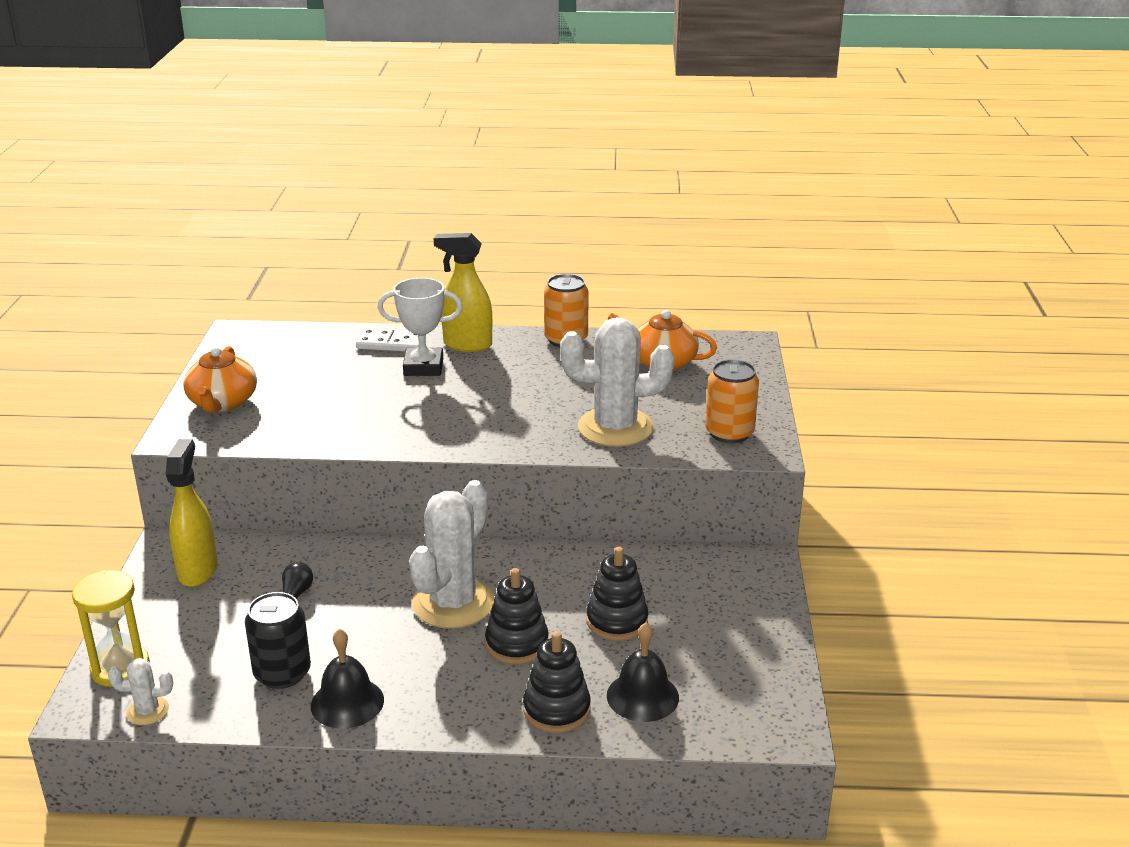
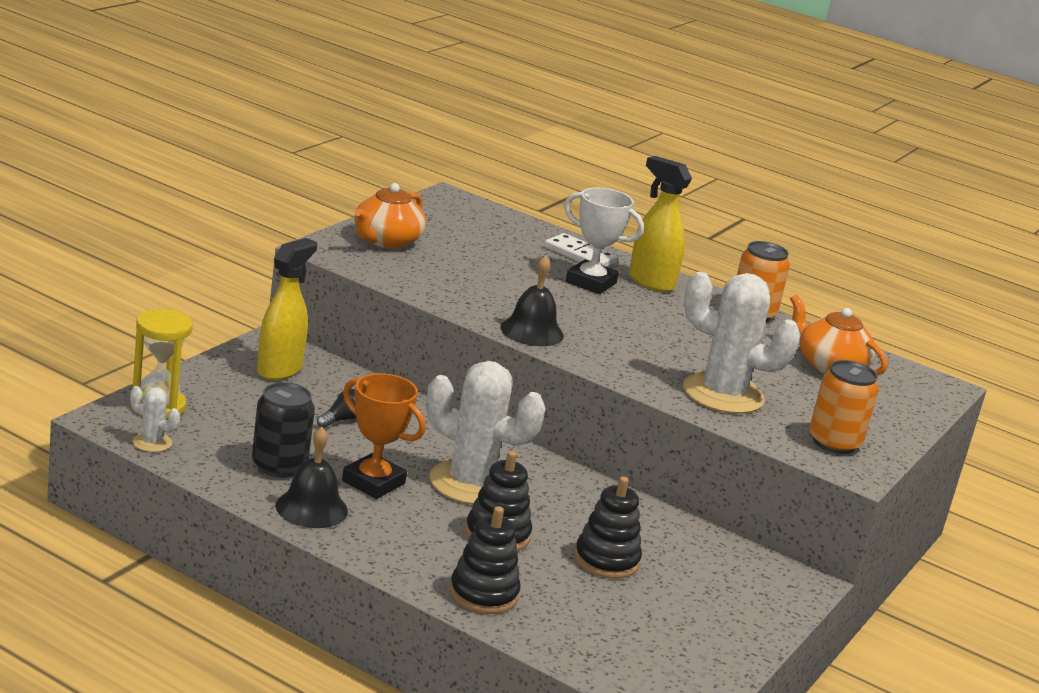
camera: 25 degrees right, 5 degrees down
white cactus [409,480,495,629] -> white cactus turned 60 degrees clockwise [426,361,546,505]
black bell [607,623,679,722] -> black bell moved to [500,255,564,346]
none -> orange trophy [342,373,425,499]

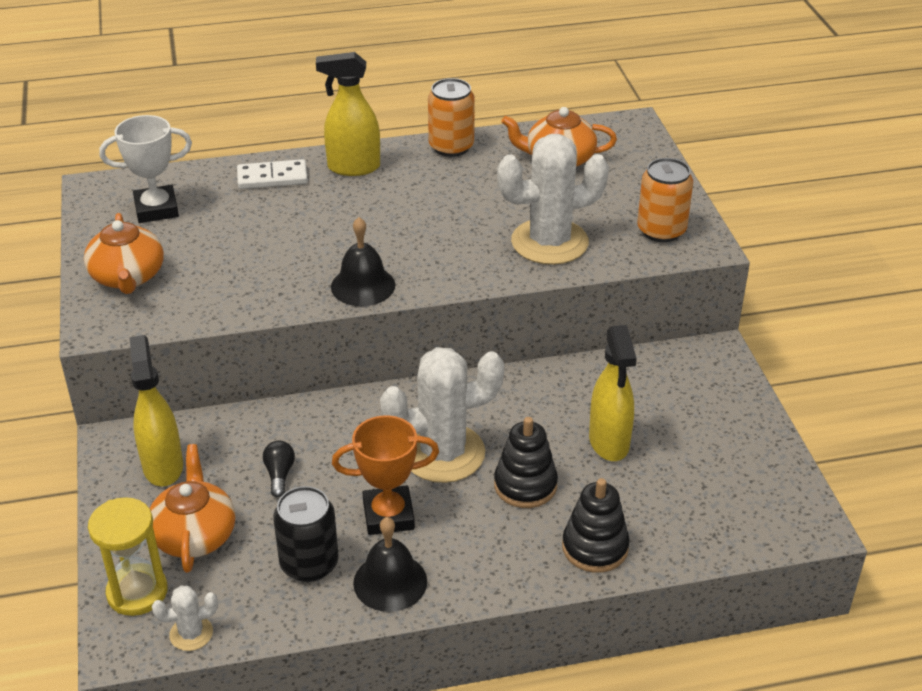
camera: 40 degrees left, 15 degrees up
white trophy [564,188,644,294] -> white trophy moved to [99,115,192,223]
black stacking toy [575,476,642,579] -> yellow spray bottle [589,325,637,461]
none -> orange teapot [150,444,236,573]

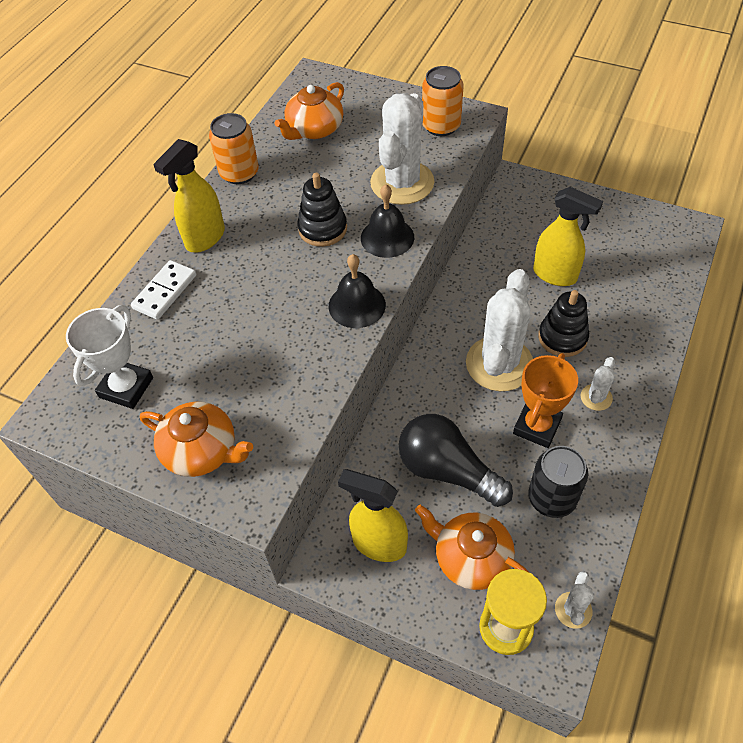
camera: 50 degrees left, 15 degrees up
black light bulb [263,441,295,498] -> black light bulb [399,414,513,507], size x2.31
black bell [353,517,427,612] -> black bell moved to [361,184,414,258]
black stacking toy [562,478,630,573] -> black stacking toy moved to [297,173,347,247]
none -> white cactus [581,357,615,411]

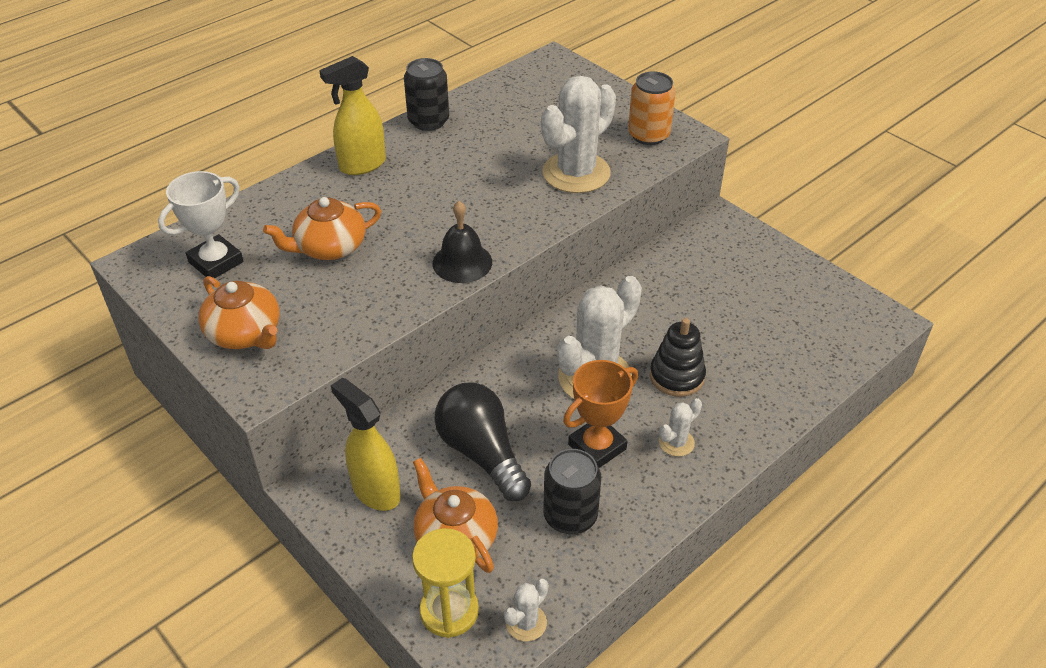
camera: 20 degrees right, 10 degrees down
white domino [131,260,196,320] -> none
orange can [209,113,259,184] -> black can [404,58,449,131]
orange teapot [275,82,344,140] -> orange teapot moved to [263,197,381,260]
black stacking toy [297,173,347,247] -> none
black bell [361,184,414,258] -> none
yellow spray bottle [533,187,603,286] -> none

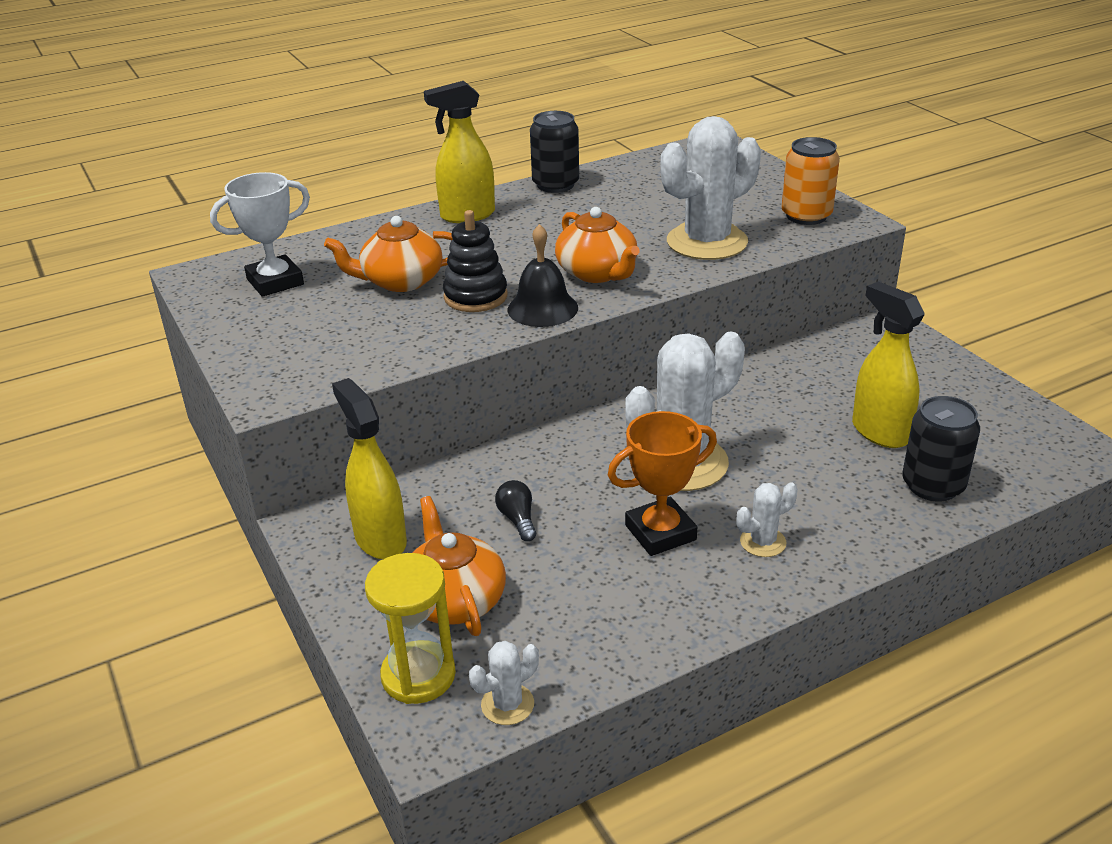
camera: 15 degrees right, 10 degrees down
orange teapot [198,276,280,349] -> orange teapot moved to [555,207,640,283]
black light bulb [434,382,531,501] -> black light bulb [495,480,536,542], size x0.43
black can [543,449,601,534] -> black can moved to [902,396,980,502]
black stacking toy [650,318,706,397] -> black stacking toy moved to [443,210,508,312]
none -> yellow spray bottle [852,281,925,448]

